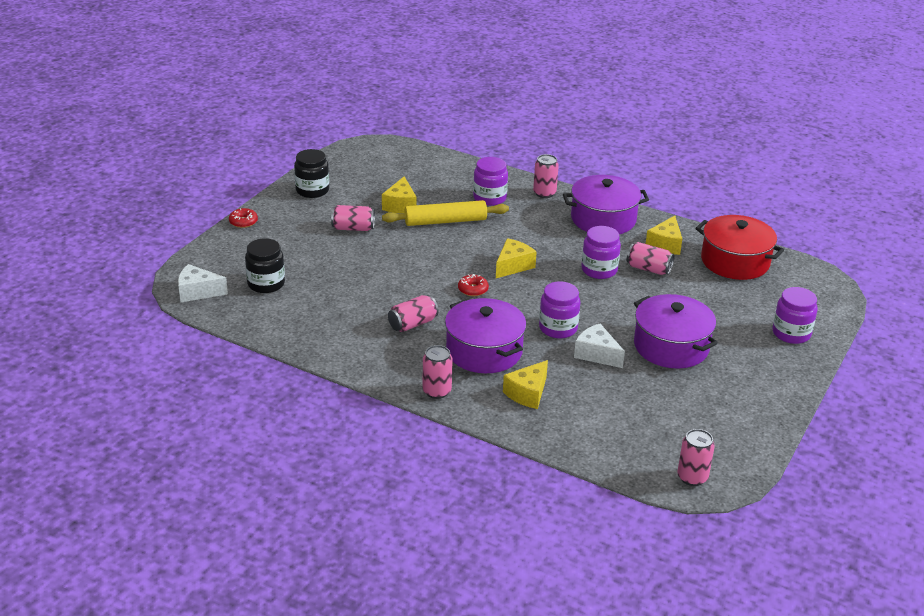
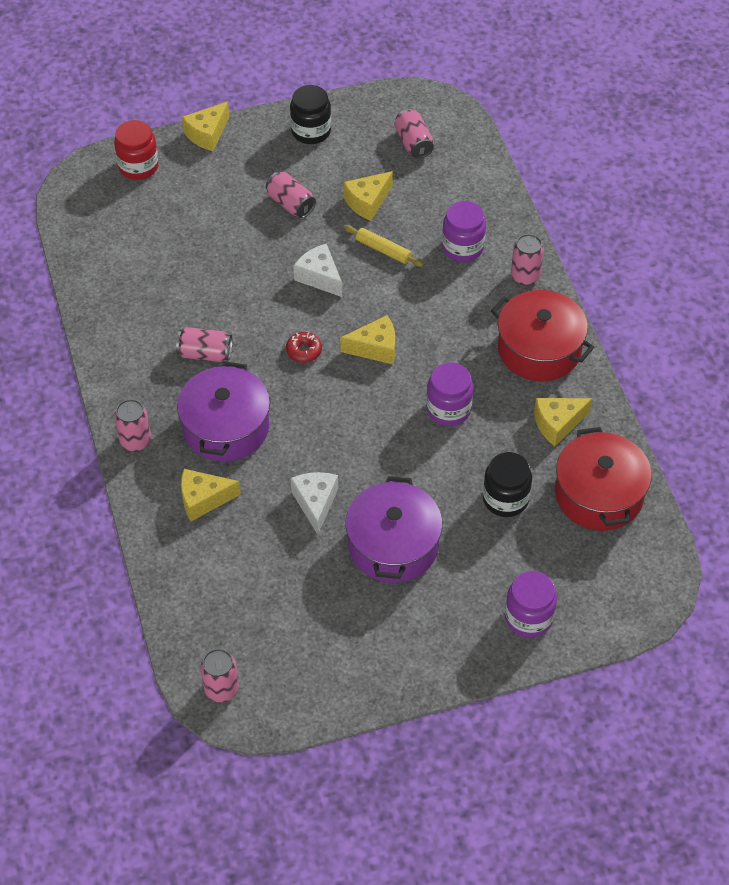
camera: 45 degrees right, 20 degrees up
white cheese [178,264,228,302] -> white cheese moved to [293,243,342,297]
red donut [229,208,258,228] -> yellow cheese [182,102,229,151]
black jar [245,238,285,293] -> black jar moved to [483,452,532,517]
yellow rolling pin [382,200,509,226] -> yellow rolling pin [344,225,424,267], size x0.59
purple jar [539,281,580,338] -> none
purple pot [563,175,649,234] -> red pot [491,290,594,381]
pink can [627,242,675,275] -> pink can moved to [394,109,434,159]
none -> red jar [114,120,159,180]

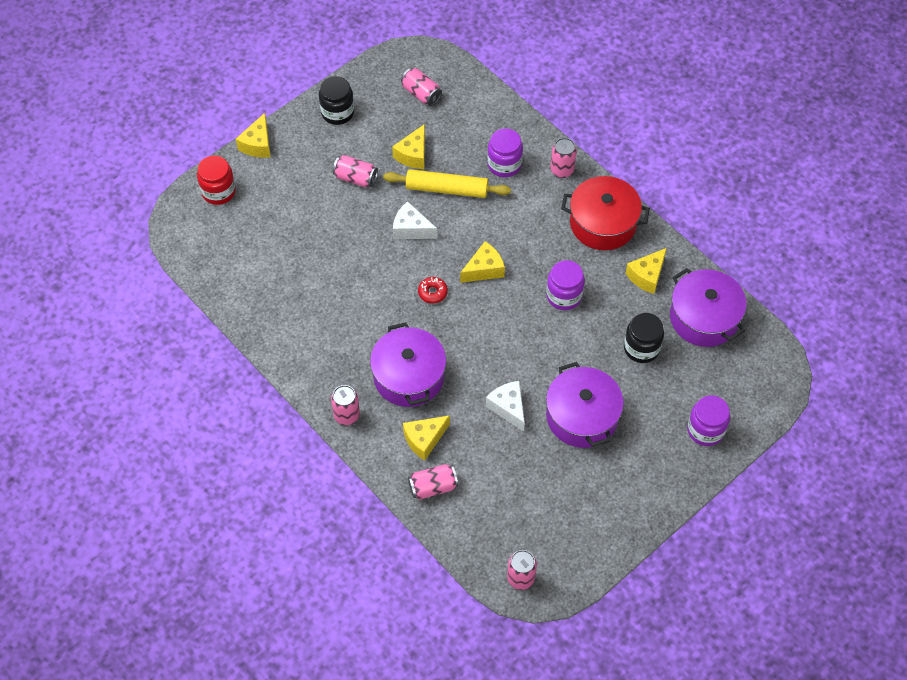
camera: 25 degrees left, 5 degrees up
pink can [176,327,232,362] -> pink can moved to [408,464,458,500]
yellow rolling pin [344,225,424,267] -> yellow rolling pin [383,169,511,198], size x1.69
red pot [555,427,652,531] -> purple pot [670,268,747,347]

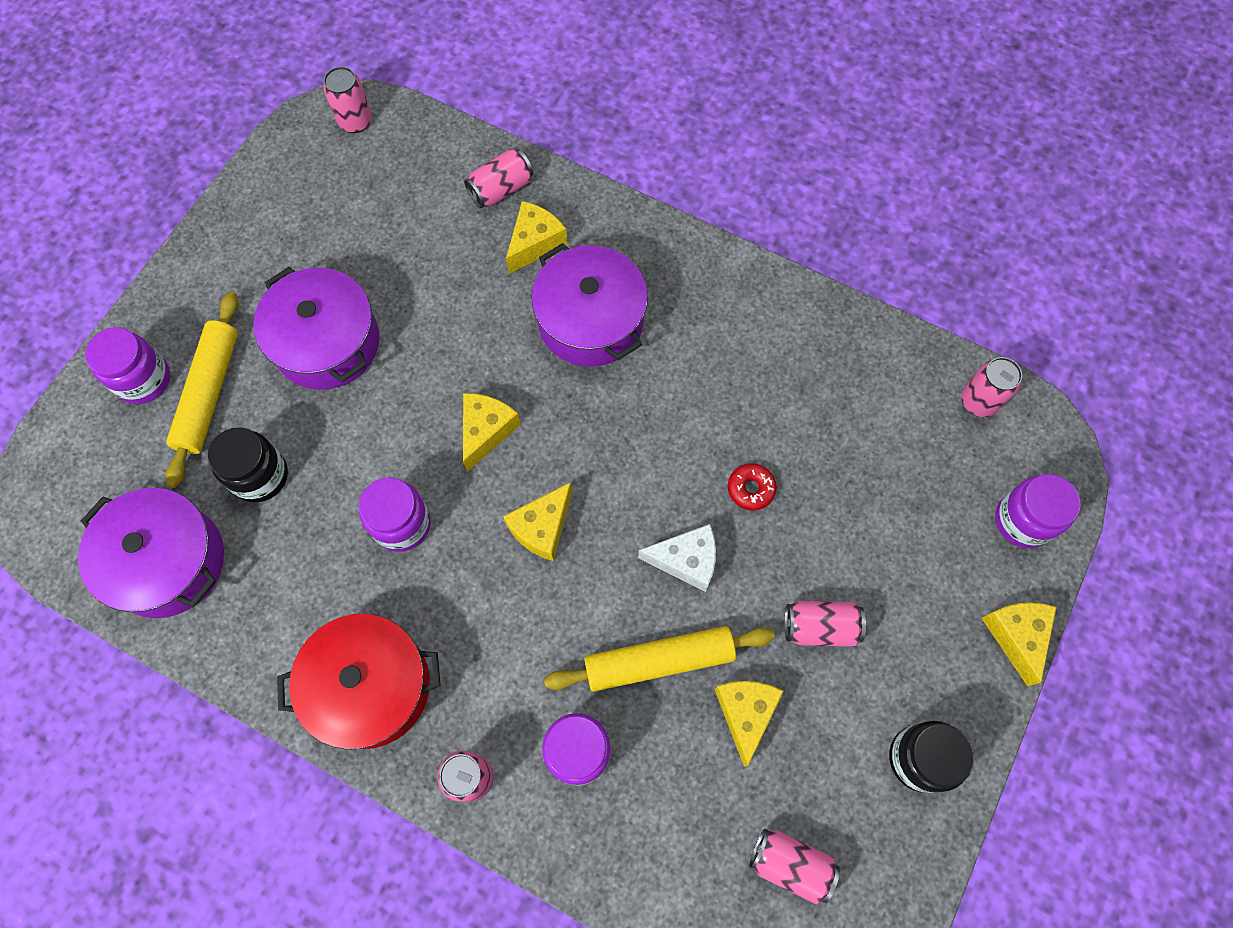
camera: 160 degrees right, 10 degrees up
red jar [197,156,236,205] -> purple jar [995,474,1080,548]
pink can [331,385,360,425] -> pink can moved to [962,357,1022,417]
red donut [418,277,448,304] -> red donut moved to [728,463,777,511]
white cheese [486,381,525,432] -> none
yellow cheese [625,248,667,294] -> yellow cheese moved to [463,393,521,472]
none -> yellow rolling pin [165,292,239,488]

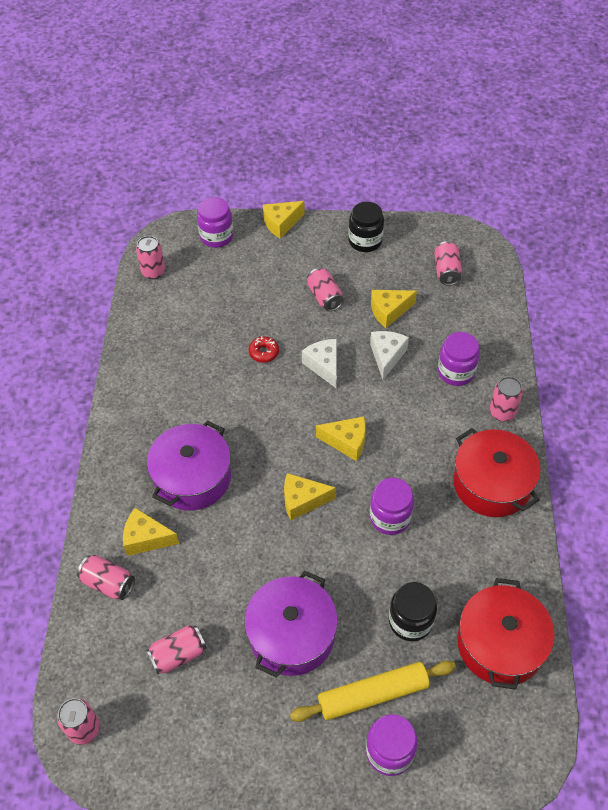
camera: 115 degrees left, 15 degrees down
purple pot [78,488,224,618] -> red pot [457,578,555,690]
yellow rolling pin [544,626,775,692] -> white cheese [370,331,409,380]
none -> pink can [146,625,207,675]

